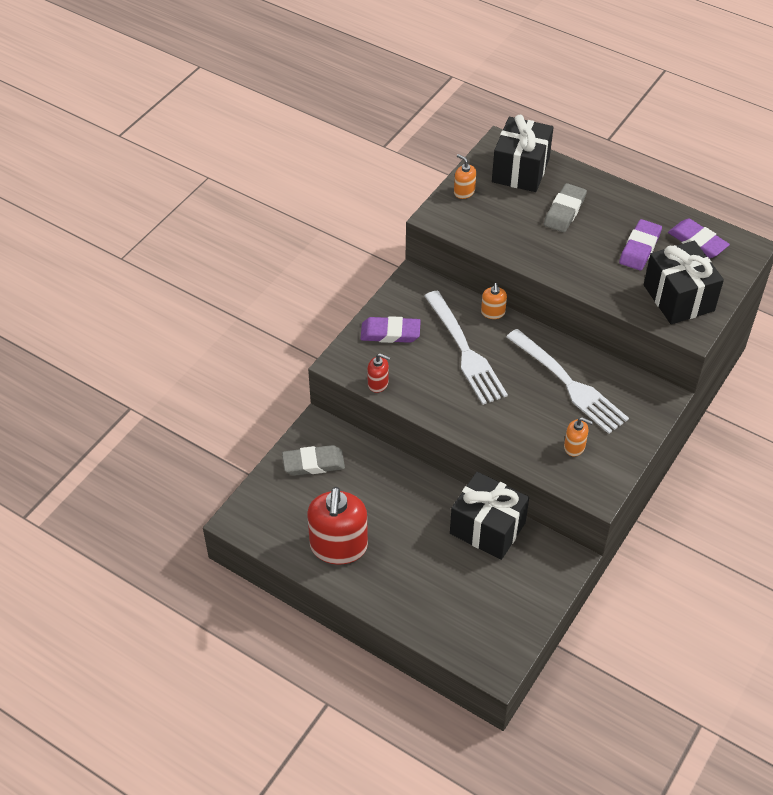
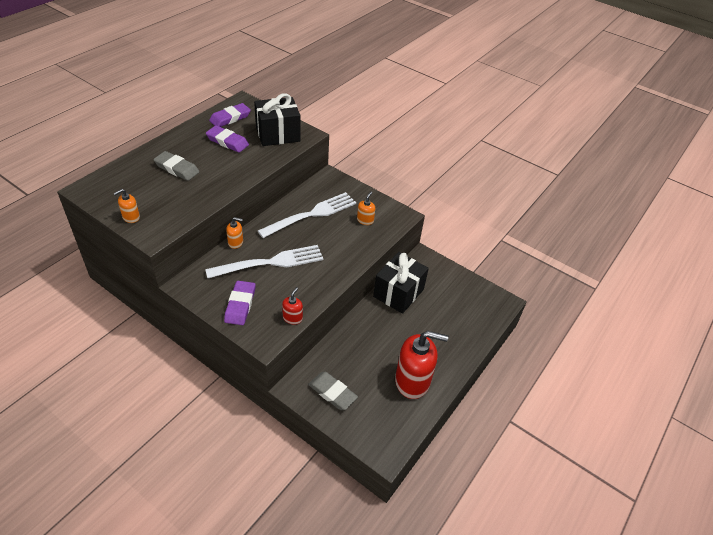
camera: 90 degrees left, 5 degrees down
grey eraser [282,445,345,476] -> grey eraser turned 45 degrees counterclockwise [308,372,358,410]
black gift [492,115,554,192] -> none

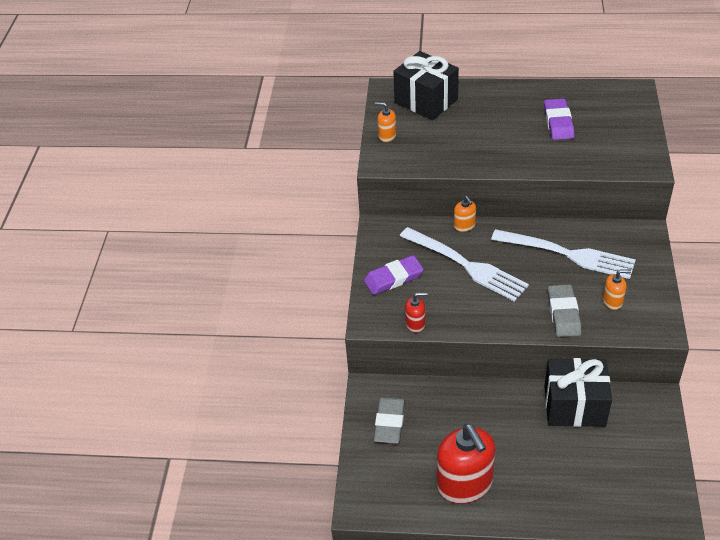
camera: 65 degrees right, 0 degrees up
grey eraser [153,151,199,181] -> grey eraser moved to [548,284,581,337]
purple eraser [209,103,251,127] -> none
black gift [254,93,301,146] -> black gift moved to [393,51,459,120]

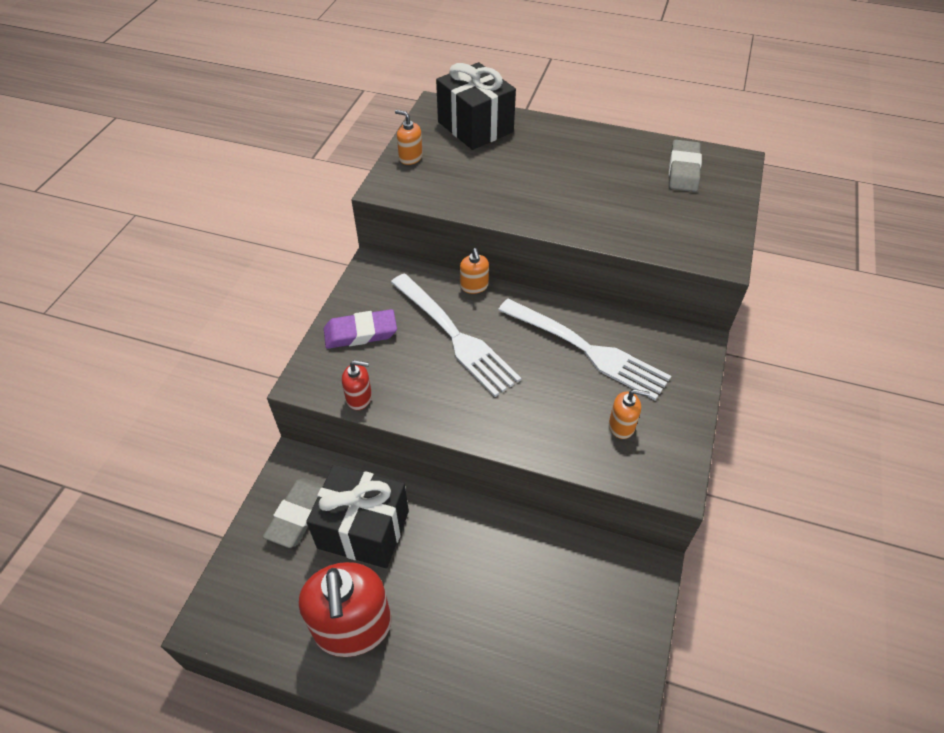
camera: 10 degrees right, 5 degrees up
purple eraser [544,99,574,140] -> none
black gift [545,358,612,427] -> black gift moved to [306,464,409,568]
grey eraser [548,284,581,337] -> grey eraser moved to [669,140,702,192]

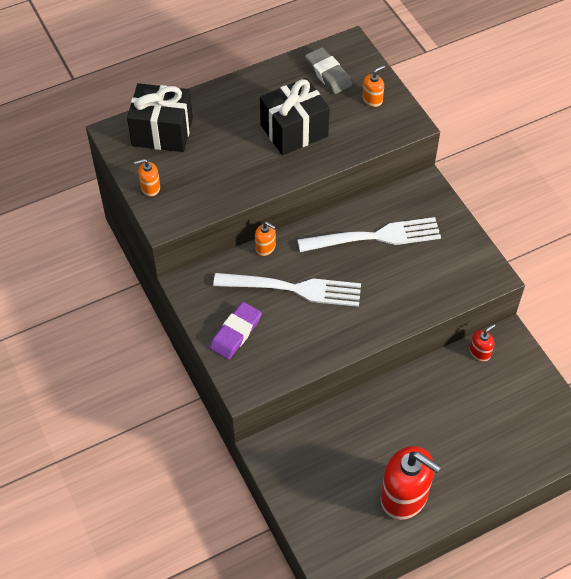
camera: 45 degrees left, 5 degrees up
grey eraser [263,478,323,548] -> none
black gift [306,464,409,568] -> black gift moved to [260,78,330,156]
red soap dispenser [342,360,372,410] -> red soap dispenser moved to [469,324,495,362]
orange soap dispenser [609,389,650,439] -> orange soap dispenser moved to [362,65,385,107]

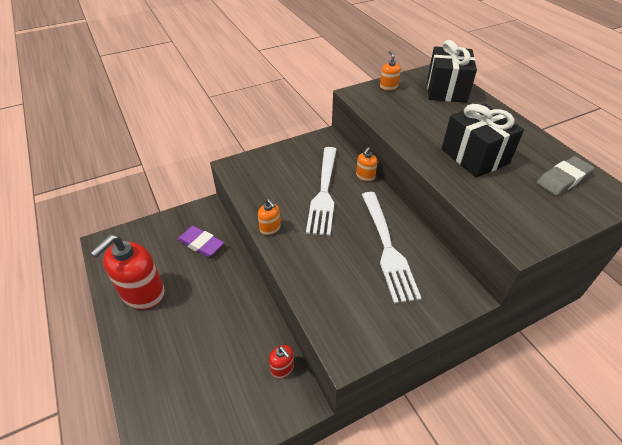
camera: 90 degrees right, 10 degrees down
purple eraser [210,302,262,360] -> purple eraser moved to [177,226,224,257]
orange soap dispenser [362,65,385,107] -> orange soap dispenser moved to [258,199,281,235]

